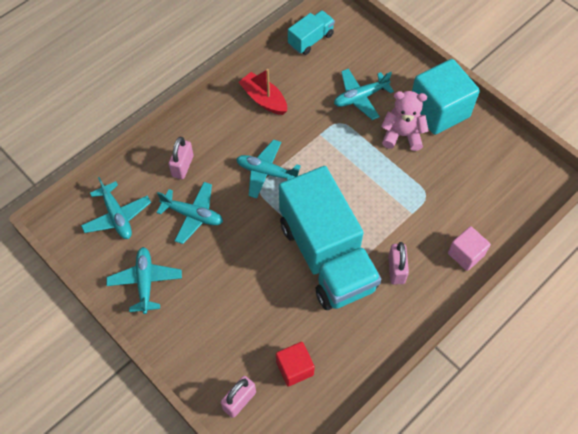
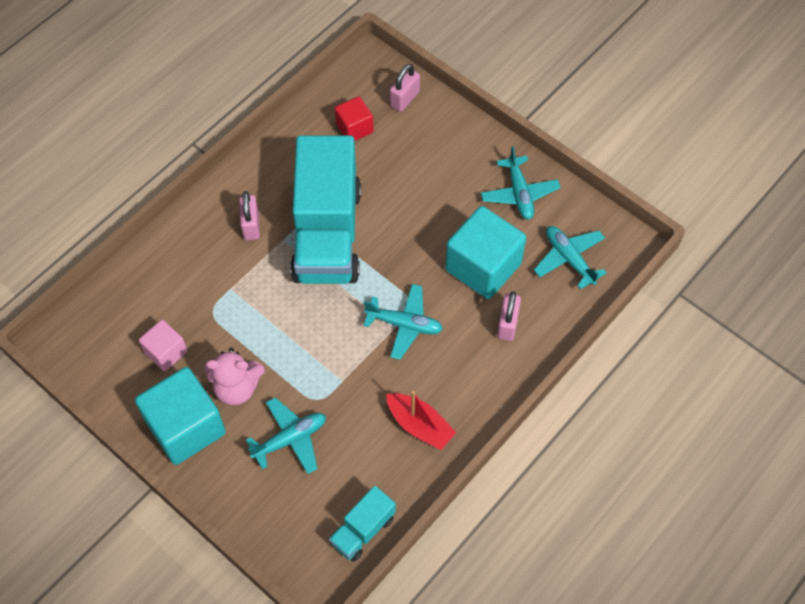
camera: 175 degrees right, 0 degrees up
turquoise plane [157,182,223,244] -> turquoise cube [445,206,526,299]
turquoise truck [279,166,381,310] -> turquoise truck turned 150 degrees counterclockwise [290,136,361,284]
pink cube [448,226,491,271] -> pink cube moved to [139,320,188,371]

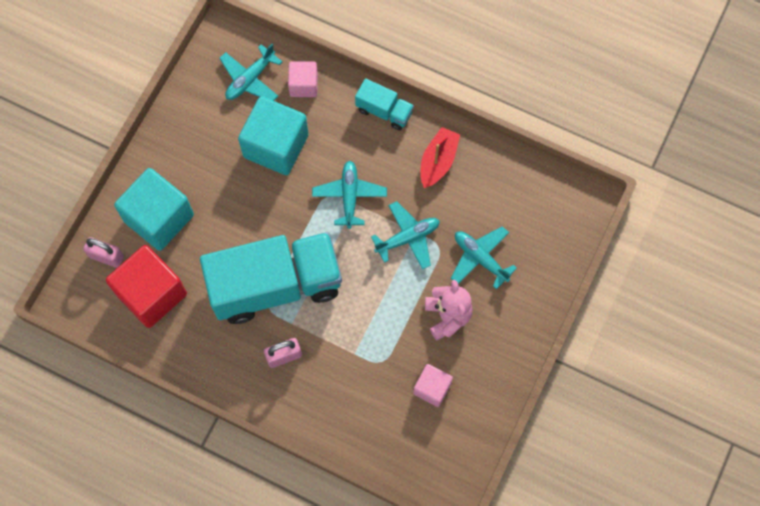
camera: 105 degrees left, 10 degrees up
turquoise cube [135,367,226,465] -> turquoise cube moved to [114,168,194,251]
turquoise truck [329,486,396,562] -> turquoise truck moved to [355,78,414,130]
red cube [335,96,374,141] -> red cube [106,245,187,328], size x1.85
turquoise plane [481,146,561,220] -> turquoise plane moved to [371,201,440,270]
pink padlock [497,291,521,341] -> none
none -> pink cube [288,61,318,97]

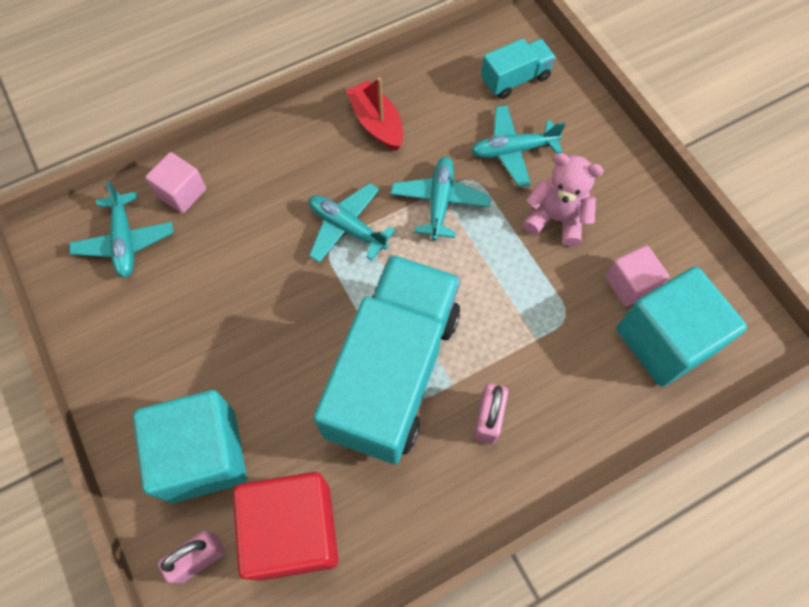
camera: 55 degrees left, 5 degrees down
turquoise cube [238,96,309,175] -> turquoise cube moved to [616,267,747,386]
turquoise truck [355,78,414,130] -> turquoise truck moved to [481,38,556,99]

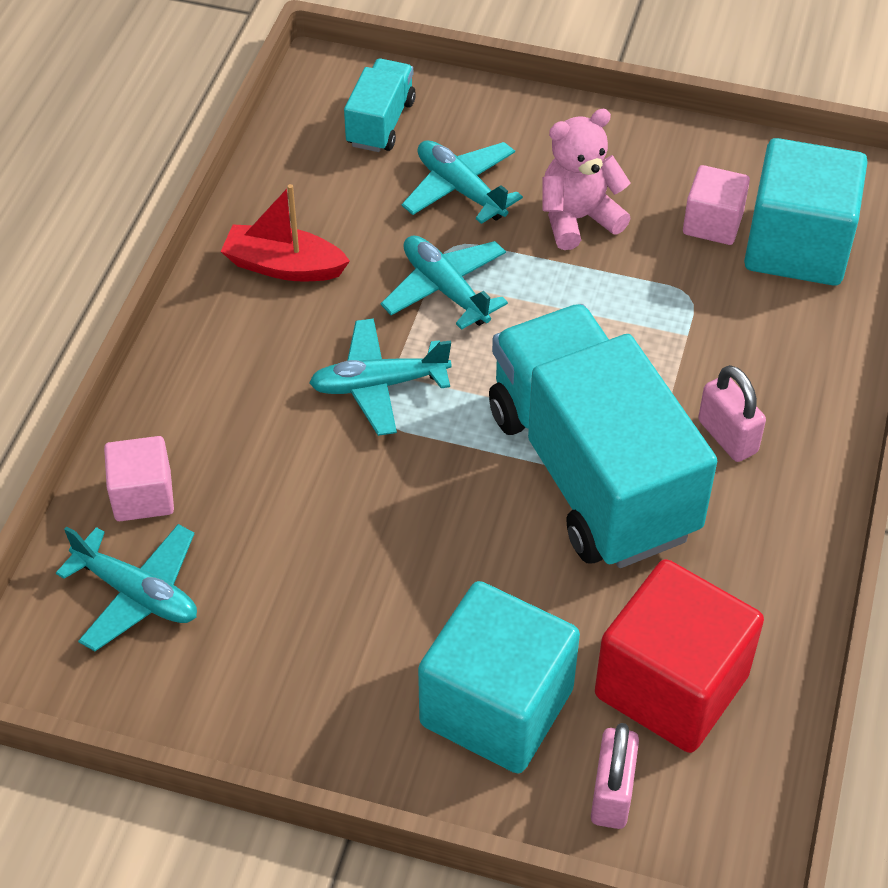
camera: 45 degrees left, 15 degrees down
turquoise plane [471,105,565,187] -> turquoise plane turned 105 degrees clockwise [402,140,523,224]

